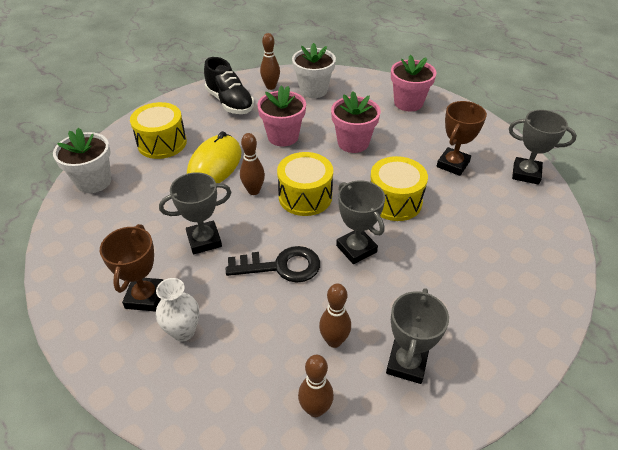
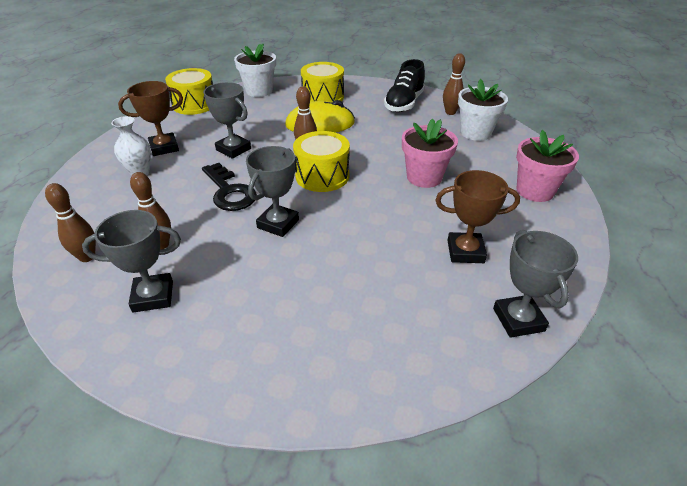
camera: 60 degrees right, 5 degrees down
pink flower pot [257,86,306,147] -> none
yellow drum [370,156,428,221] -> yellow drum moved to [165,68,213,115]

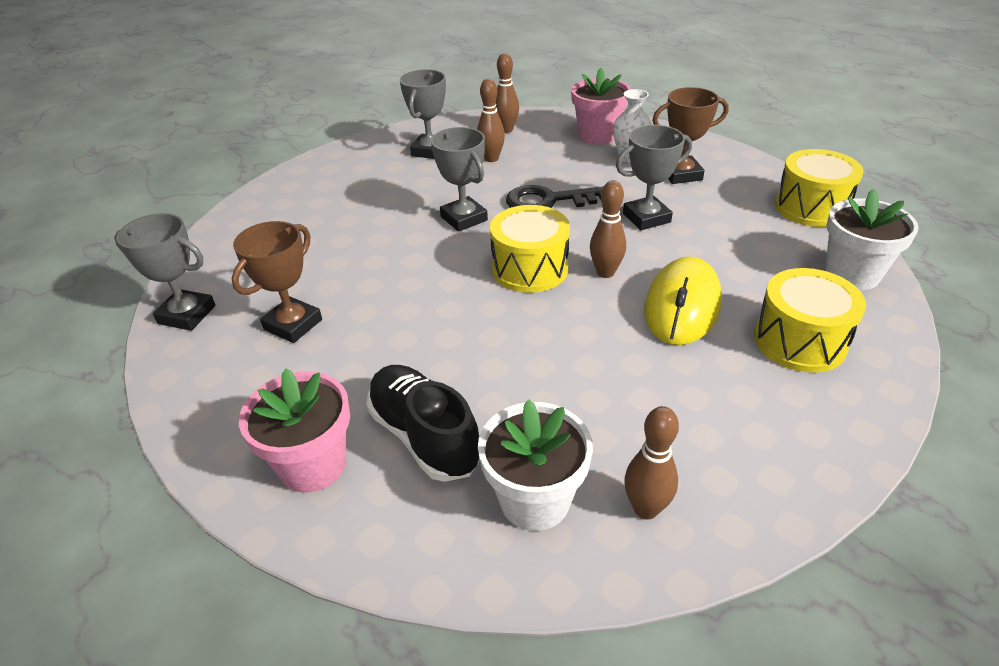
camera: 120 degrees right, 0 degrees up
brown trophy [118,81,183,156] -> brown trophy turned 75 degrees clockwise [652,87,729,184]
black shoe [384,59,425,112] -> black shoe moved to [366,365,480,482]
pink flower pot [402,119,458,188] -> pink flower pot moved to [571,68,631,145]

